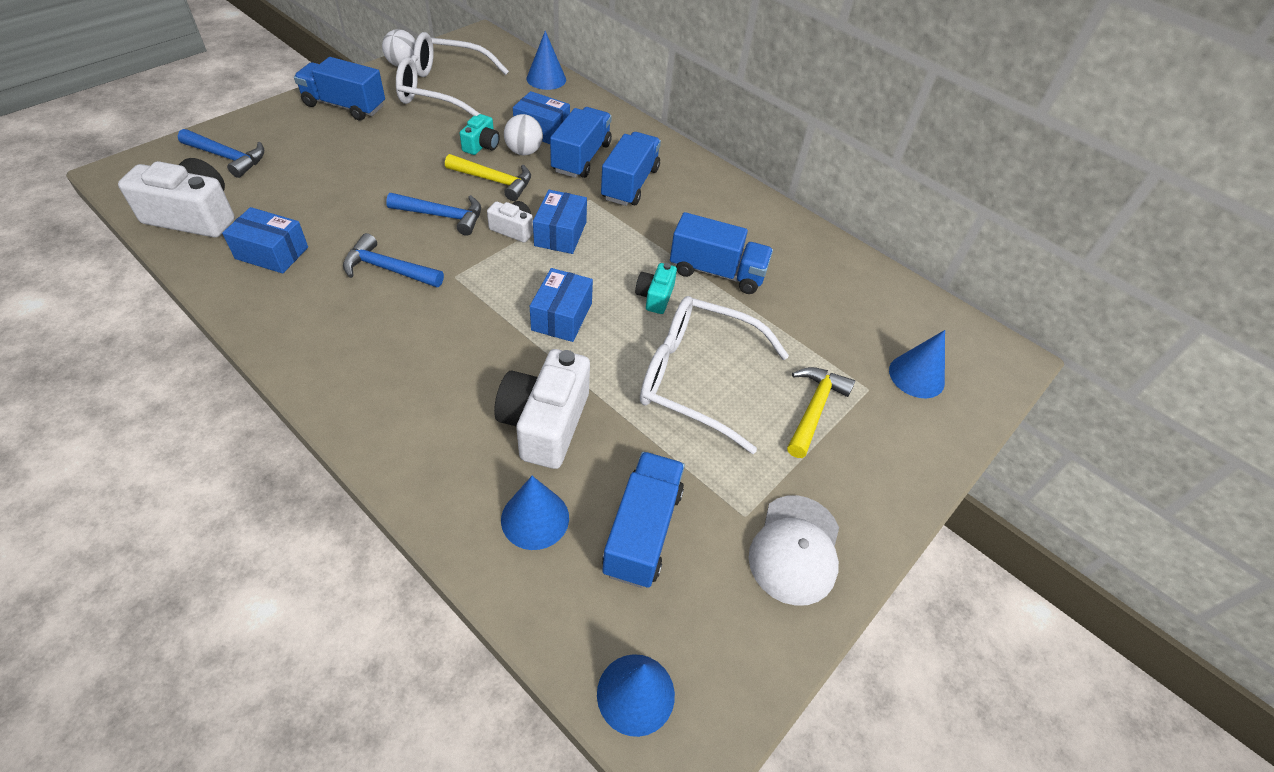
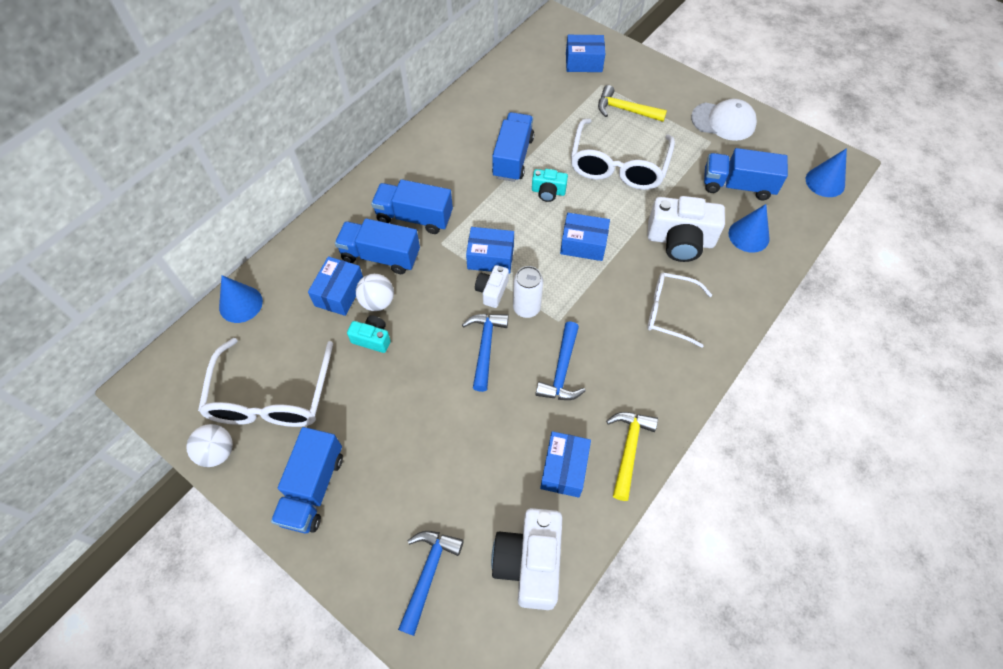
camera: 90 degrees left, 10 degrees up
yellow hammer [445,154,531,201] -> yellow hammer moved to [606,412,658,501]
blue cone [889,330,945,398] -> blue box [566,35,605,72]
none -> white can [513,266,543,318]
none -> white glasses [647,272,712,348]

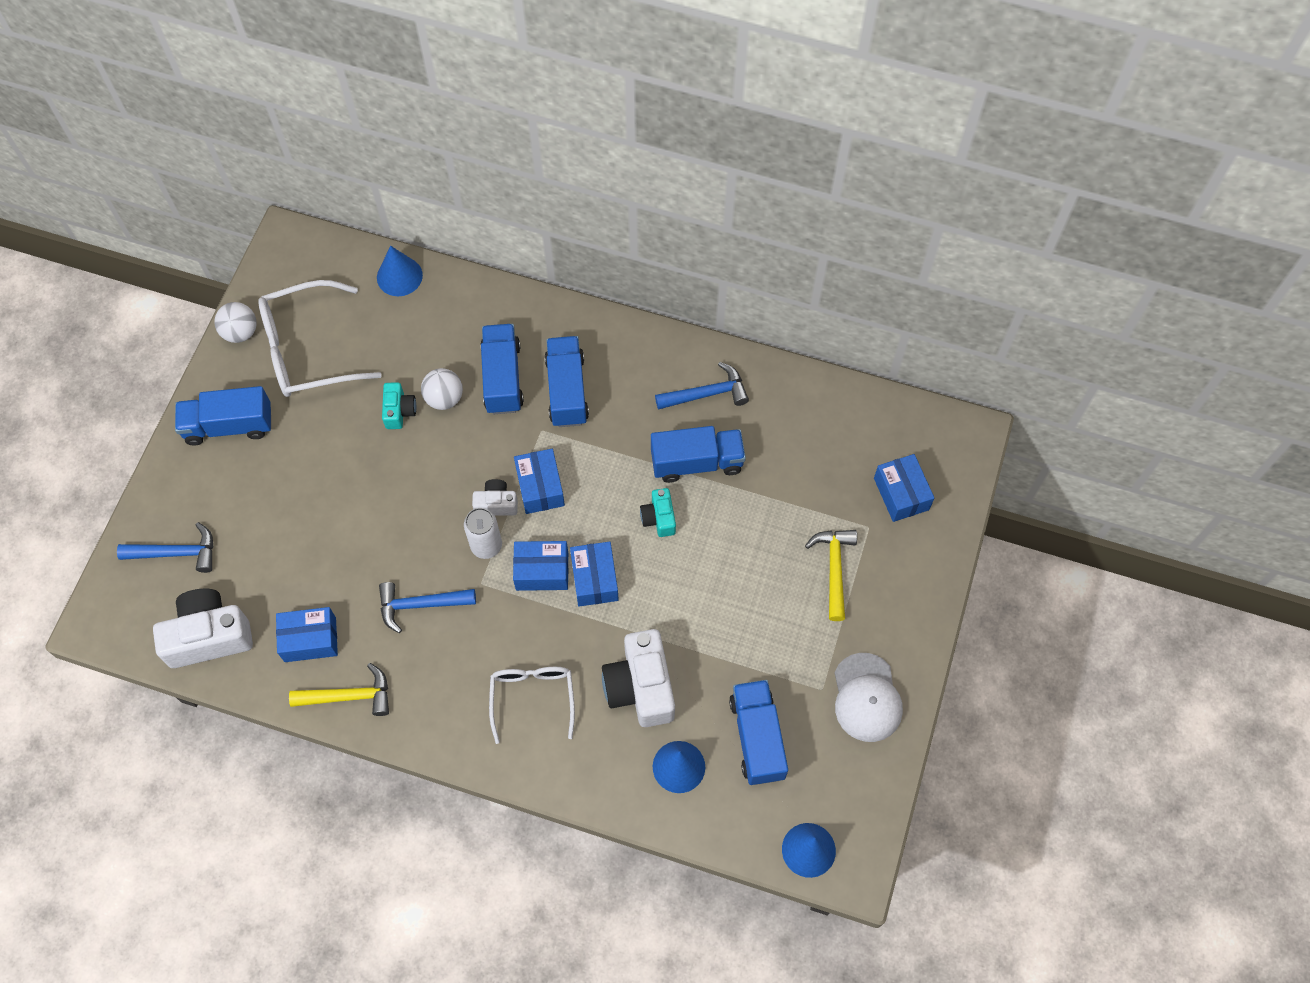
camera: 70 degrees right, 5 degrees up
blue box [308,256,363,316] -> blue box moved to [513,541,569,591]
blue hammer [462,314,509,392] -> blue hammer moved to [655,362,749,410]
white glasses [571,118,675,190] -> none

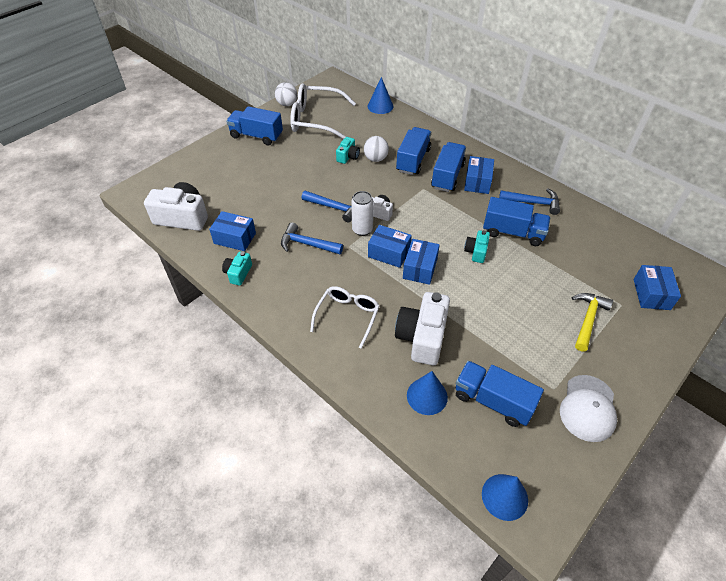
camera: 25 degrees right, 15 degrees down
blue hammer [117,522,214,573] -> blue hammer moved to [302,191,353,222]
yellow hammer [289,663,389,716] -> turquoise camera [222,251,252,286]
blue box [514,449,565,514] -> blue box moved to [464,156,494,194]
blue truck [729,680,788,785] -> blue truck turned 75 degrees counterclockwise [456,361,544,427]

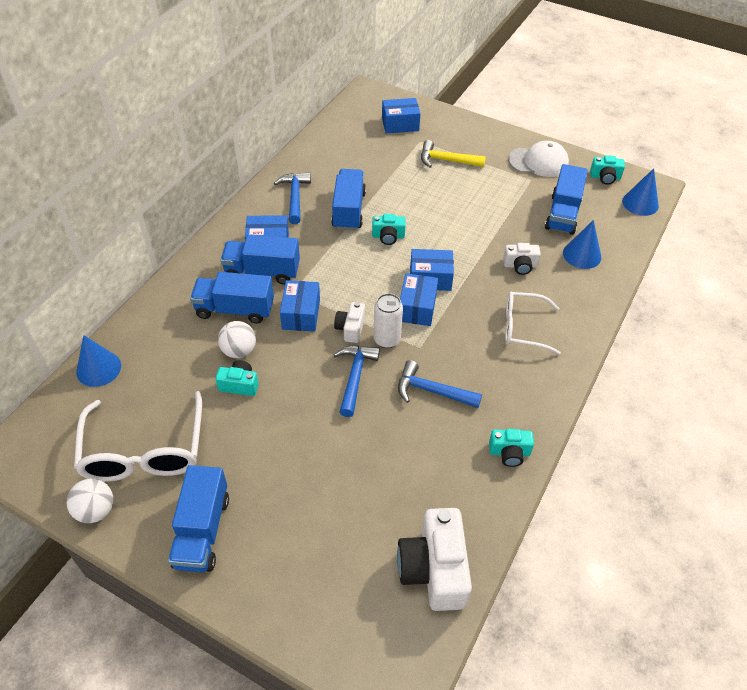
camera: 105 degrees left, 0 degrees up
blue box [209,211,256,251] -> blue box moved to [280,280,320,332]
blue hammer [281,223,343,254] -> blue hammer turned 105 degrees clockwise [398,360,482,408]
white camera [395,292,450,365] -> white camera [503,243,541,275], size x0.52
none -> turquoise camera [590,155,625,185]

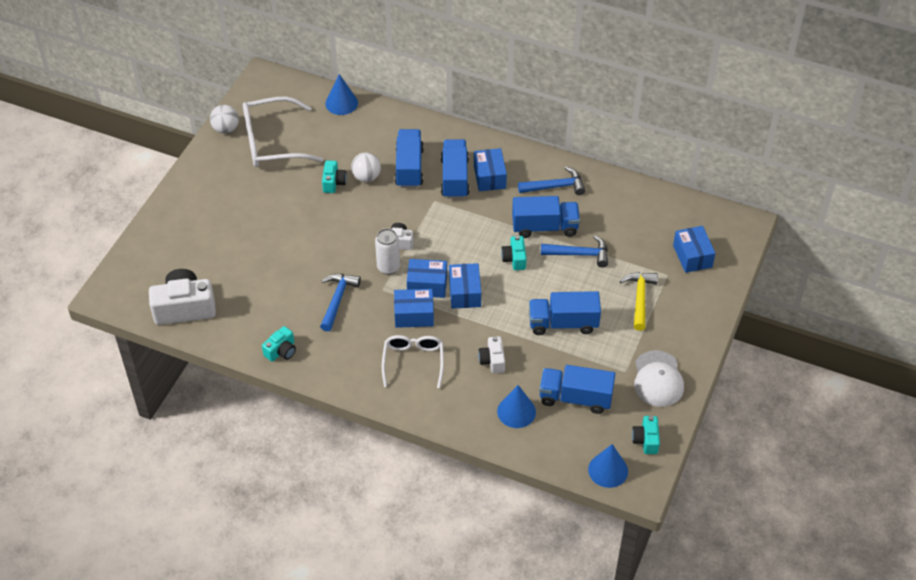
camera: 85 degrees right, 0 degrees up
blue truck [168,465,229,572] -> blue truck moved to [529,291,601,335]
blue box [280,280,320,332] -> blue box moved to [394,289,434,328]
blue hammer [334,345,380,417] -> blue hammer moved to [541,235,608,267]
turquoise camera [489,429,534,467] -> turquoise camera turned 135 degrees counterclockwise [262,326,296,362]

